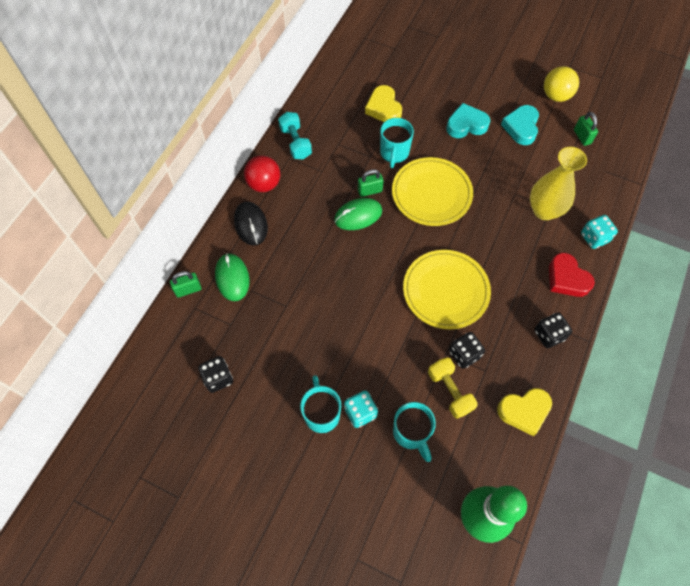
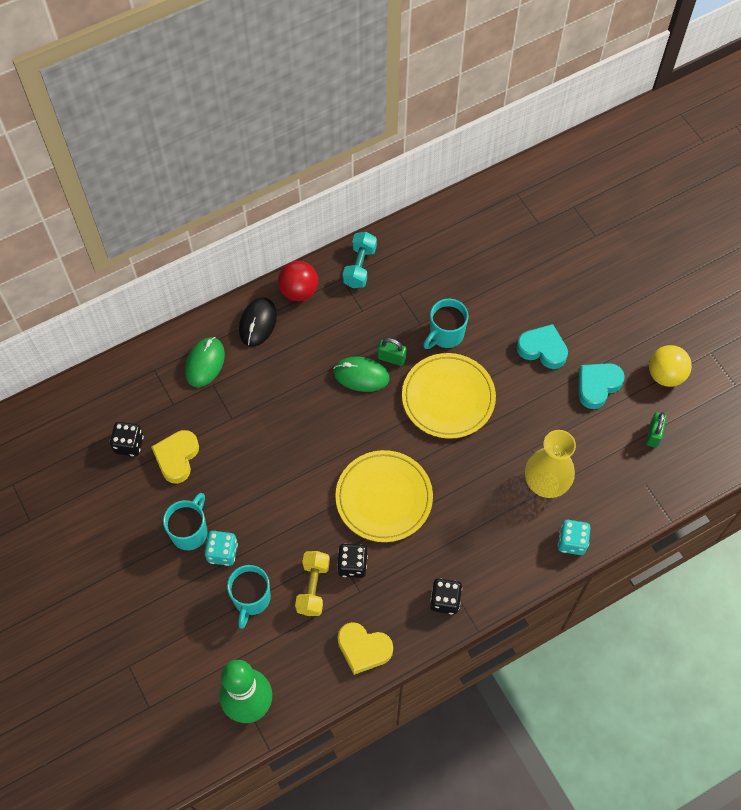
camera: 35 degrees right, 0 degrees up
green padlock [170,271,201,298] -> none
yellow heart [365,85,402,122] -> yellow heart moved to [151,430,199,484]
red heart [549,253,595,297] -> none

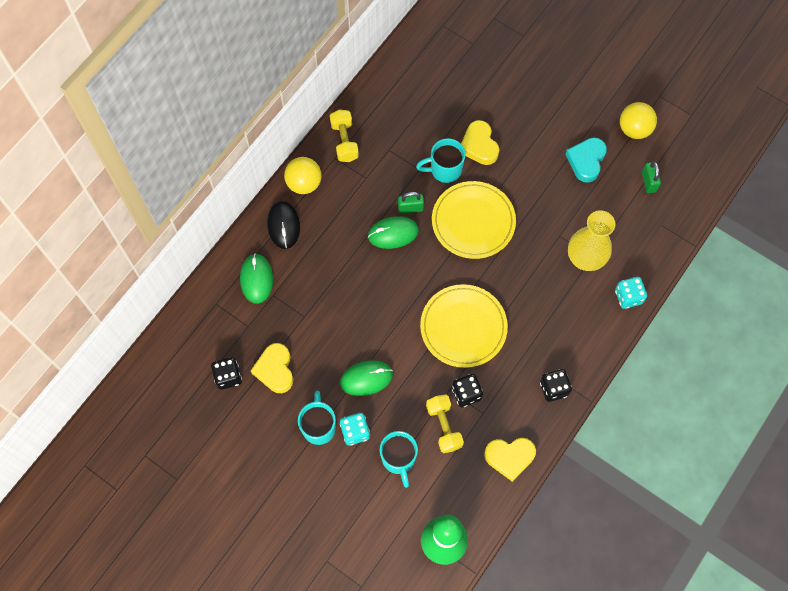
camera: 25 degrees left, 5 degrees up
red ball [278,261,318,301] -> yellow ball [284,157,321,194]
turquoise dumbbell [343,232,377,288] -> yellow dumbbell [330,109,359,162]
turquoise mug [423,299,468,349] -> turquoise mug turned 60 degrees clockwise [416,138,466,183]
turquoise heart [517,324,568,369] -> none
none -> green mouse [340,361,393,396]
none -> yellow heart [461,120,499,165]

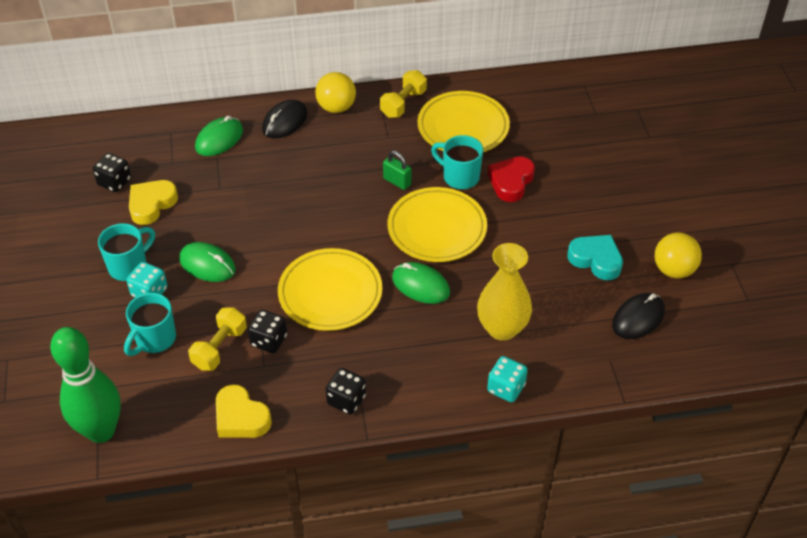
camera: 45 degrees right, 20 degrees down
green mouse [368,216,419,249] -> green mouse moved to [392,262,450,304]
yellow heart [461,120,499,165] -> red heart [488,157,535,202]
turquoise heart [565,137,607,183] -> turquoise heart turned 60 degrees clockwise [567,235,623,280]
green padlock [642,161,661,193] -> black mouse [612,293,665,339]
none -> yellow plate [417,91,510,152]

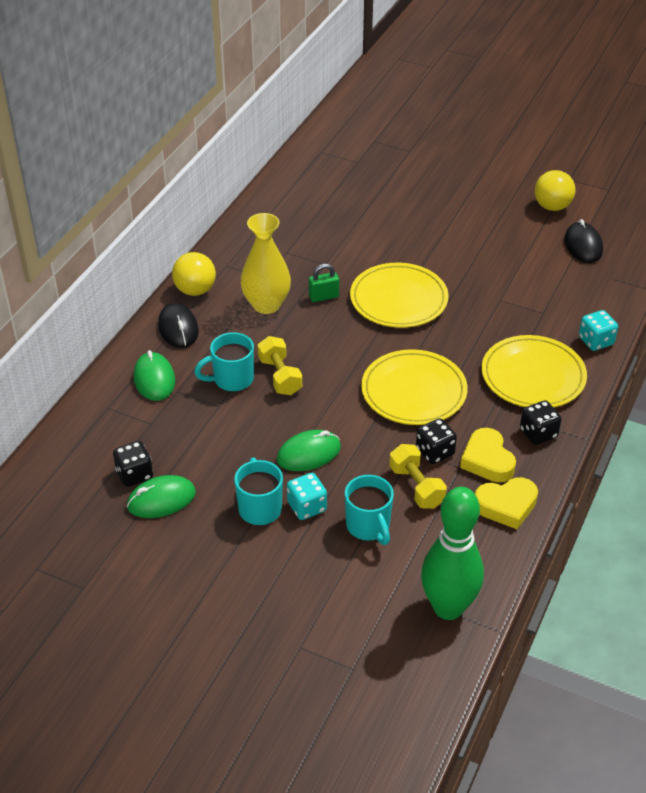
camera: 55 degrees left, 5 degrees down
yellow heart [129,180,178,225] -> yellow heart moved to [460,428,516,482]
yellow dumbbell [380,70,427,118] -> yellow dumbbell moved to [257,336,302,395]
green mouse [392,262,450,304] -> green mouse moved to [127,475,196,518]
yellow plate [417,91,510,152] -> yellow plate moved to [482,335,587,408]
turquoise mug [431,135,483,190] -> turquoise mug moved to [194,332,254,392]
yellow vase [477,243,532,341] -> yellow vase moved to [241,213,291,314]
red heart [488,157,535,202] -> none
turquoise heart [567,235,623,280] -> none

